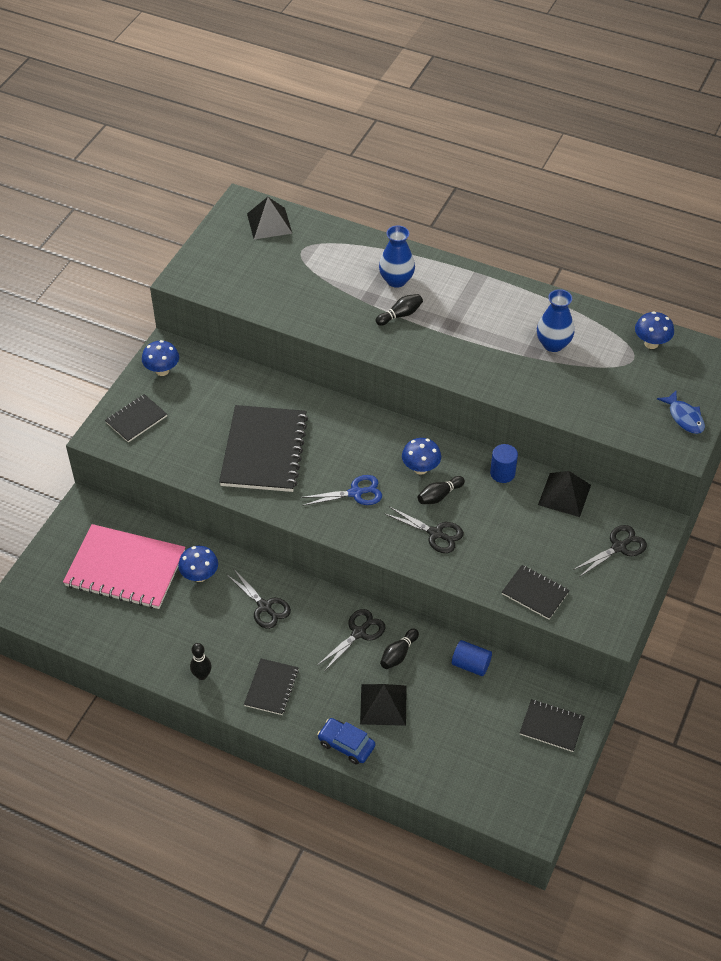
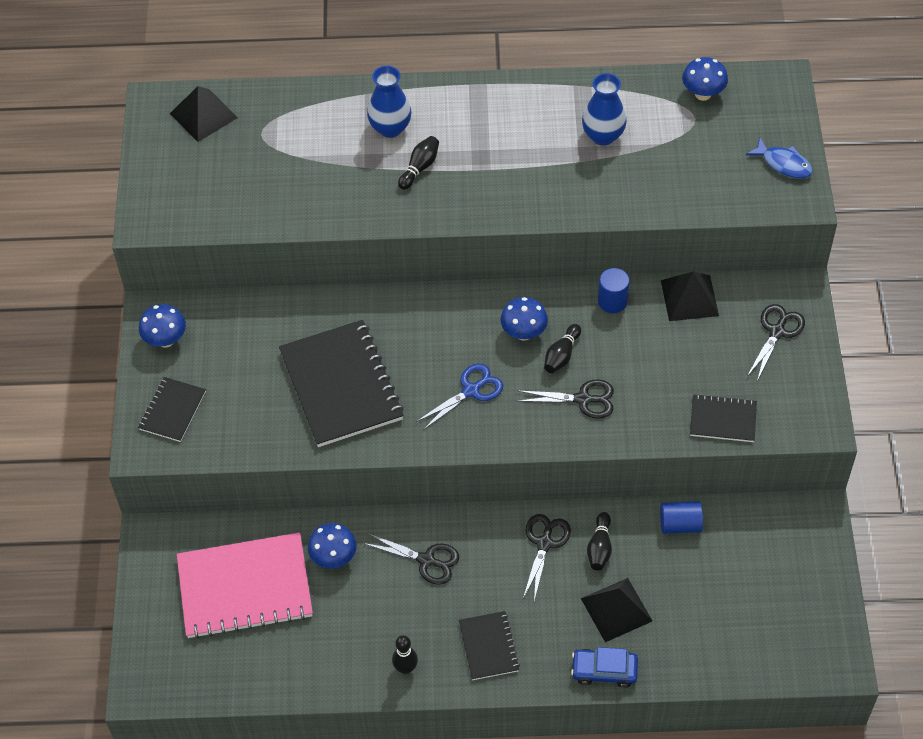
camera: 25 degrees left, 5 degrees up
black notebook [520,699,585,752] -> none

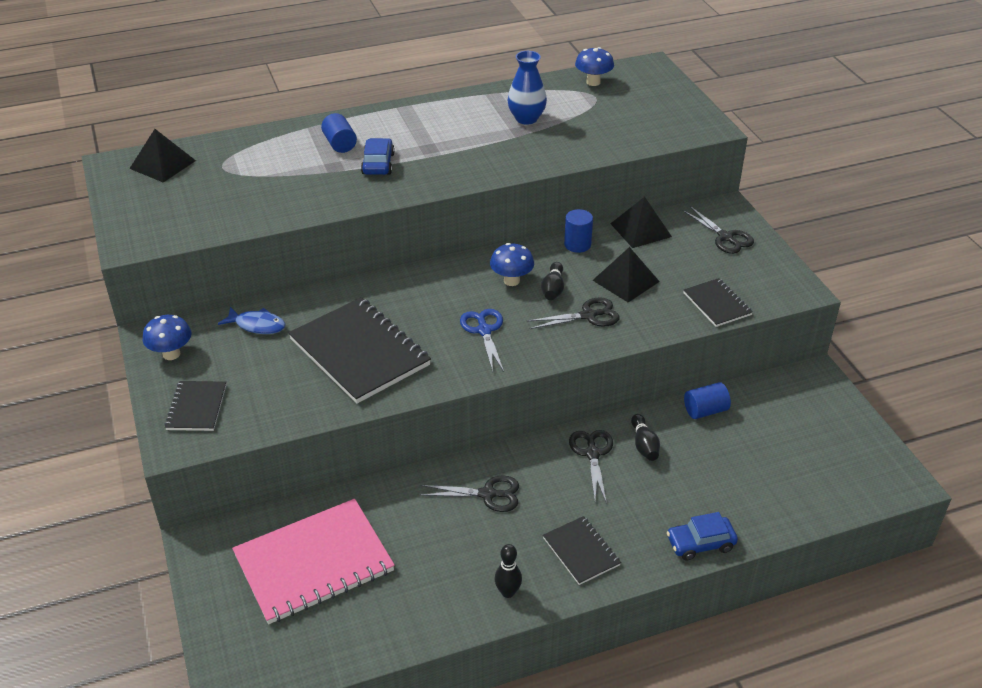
camera: 20 degrees left, 15 degrees down
blue mushroom [308,523,357,569] -> none
blue vase [367,66,411,138] -> blue cylinder [321,113,357,153]
black bowling pin [398,136,439,190] -> blue car [361,138,395,175]
blue scissors [416,363,503,430] -> blue scissors turned 45 degrees counterclockwise [460,309,504,372]
black pyramid [581,578,652,642] -> black pyramid moved to [592,247,660,302]
black notebook [690,394,757,442] -> black notebook turned 75 degrees clockwise [683,278,753,327]
blue fish [746,138,813,179] -> blue fish moved to [218,307,285,334]
black scissors [747,304,805,381] -> black scissors turned 135 degrees clockwise [683,206,754,254]

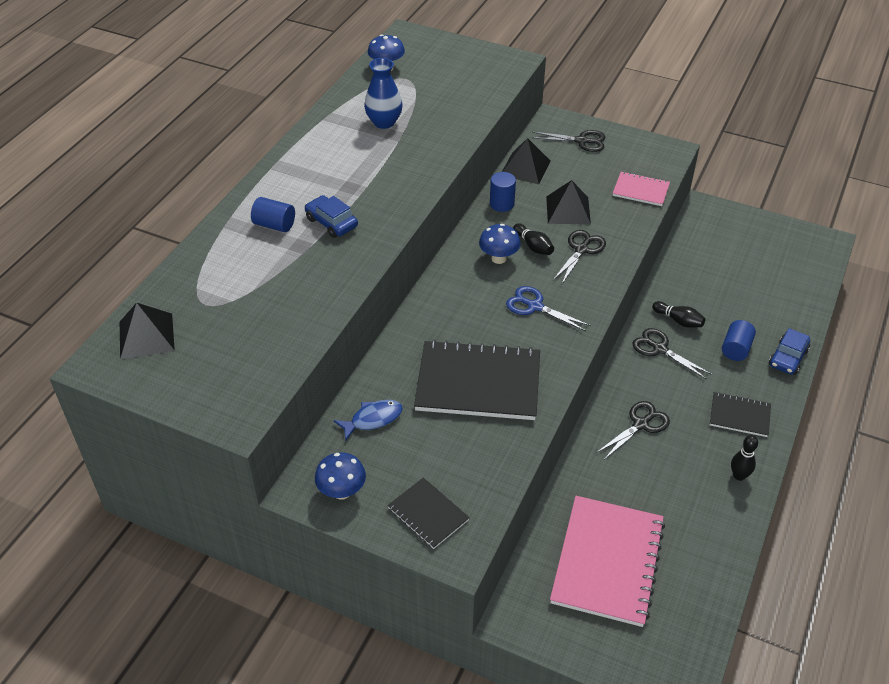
camera: 45 degrees left, 5 degrees up
black notebook [683,278,753,327] -> pink notebook [613,172,670,206]
blue cylinder [684,382,731,419] -> blue cylinder moved to [722,320,756,361]

